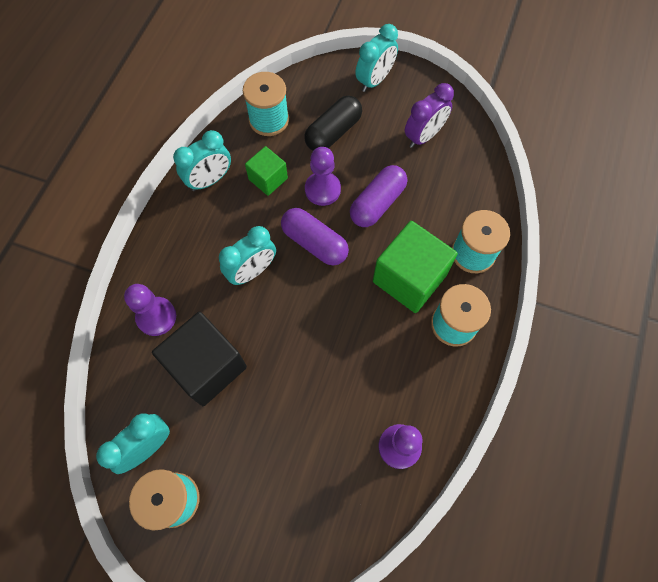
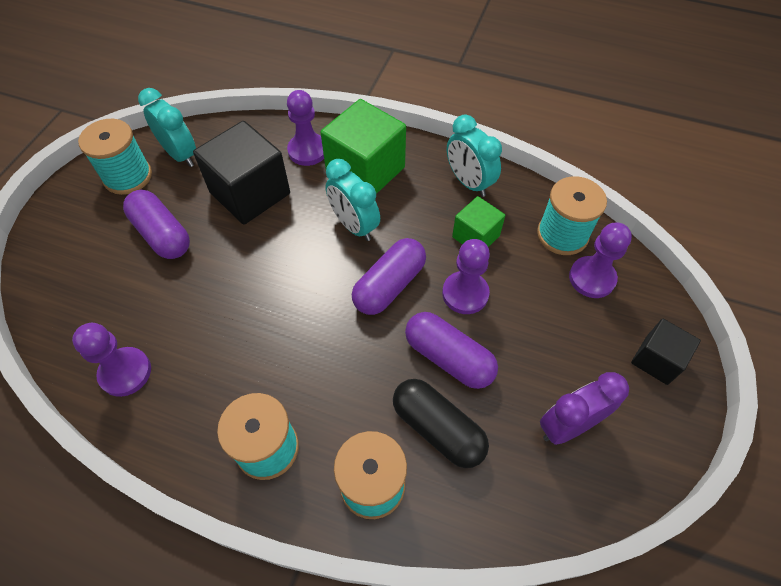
camera: 90 degrees right, 10 degrees down
black capsule [304,96,362,151] -> black capsule moved to [393,379,489,468]
turquoise clock [355,24,398,92] -> black cube [631,319,701,385]
green cube [373,221,458,313] -> green cube moved to [320,99,406,194]
purple clock [405,83,454,148] -> purple clock turned 105 degrees clockwise [540,372,629,445]
none -> purple capsule [123,190,190,259]
none -> purple pawn [569,223,632,298]

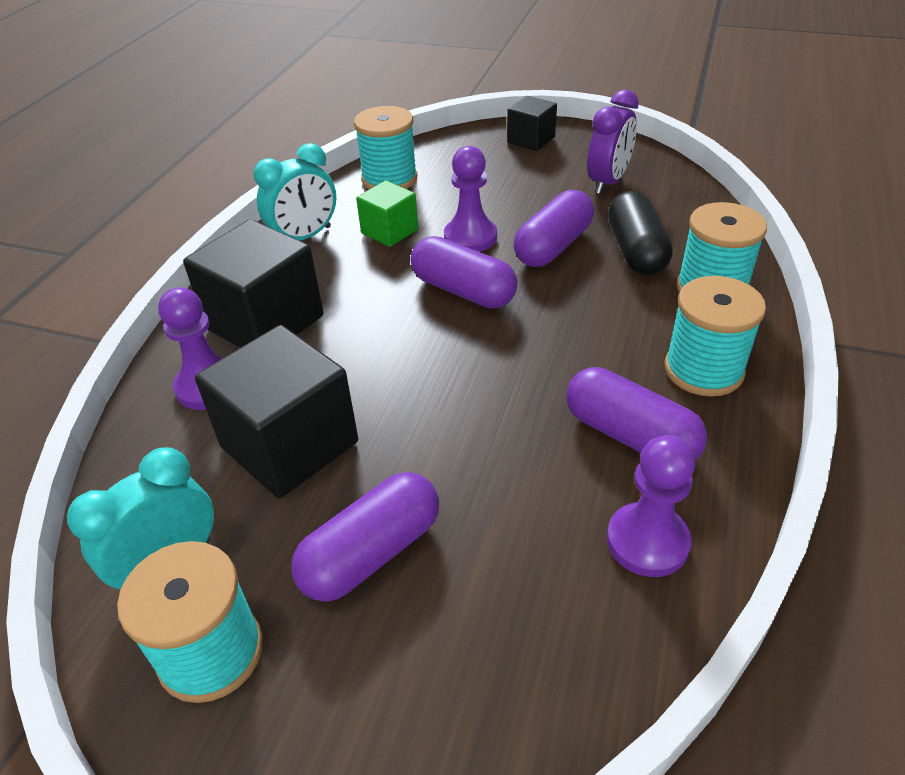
camera: 90 degrees left, 15 degrees down
green cube [320,99,406,194] -> black cube [183,219,323,348]
turquoise clock [325,159,380,241] -> none
black capsule [393,379,489,468] -> black capsule turned 45 degrees counterclockwise [608,191,673,276]
purple clock [540,372,629,445] -> purple clock turned 120 degrees counterclockwise [587,90,639,194]
purple pawn [569,223,632,298] -> none
none -> purple capsule [566,367,707,460]

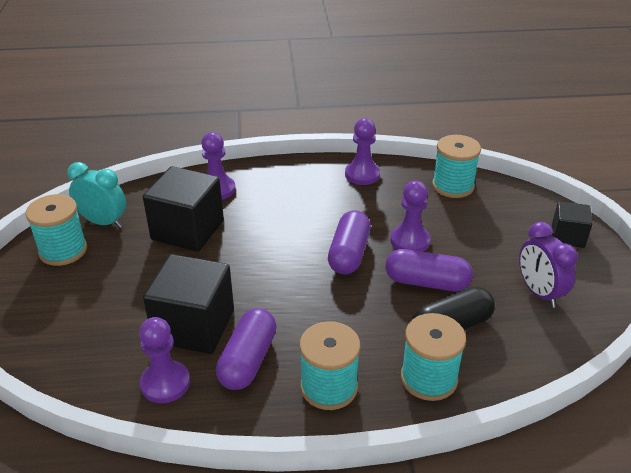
camera: 65 degrees right, 5 degrees down
black cube [183,219,323,348] -> black cube moved to [143,254,234,354]
turquoise clock [254,143,336,240] -> purple pawn [345,118,380,185]
purple capsule [291,472,439,602] -> none
green cube [356,181,418,247] -> none
purple clock [587,90,639,194] -> purple clock turned 60 degrees clockwise [519,222,578,308]

